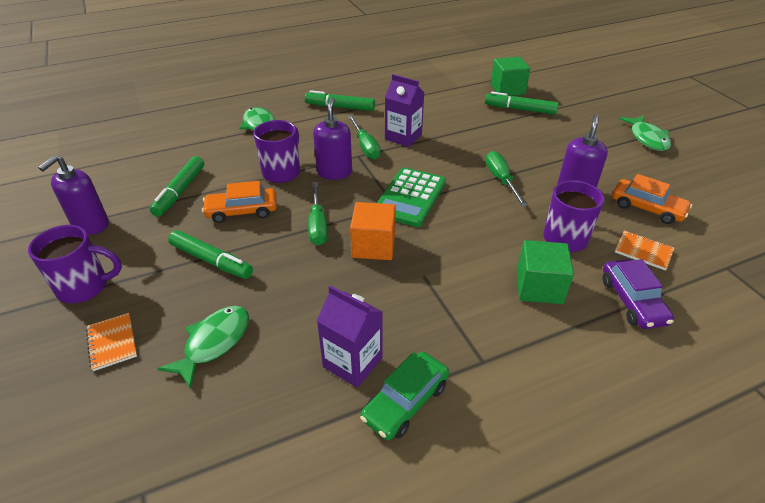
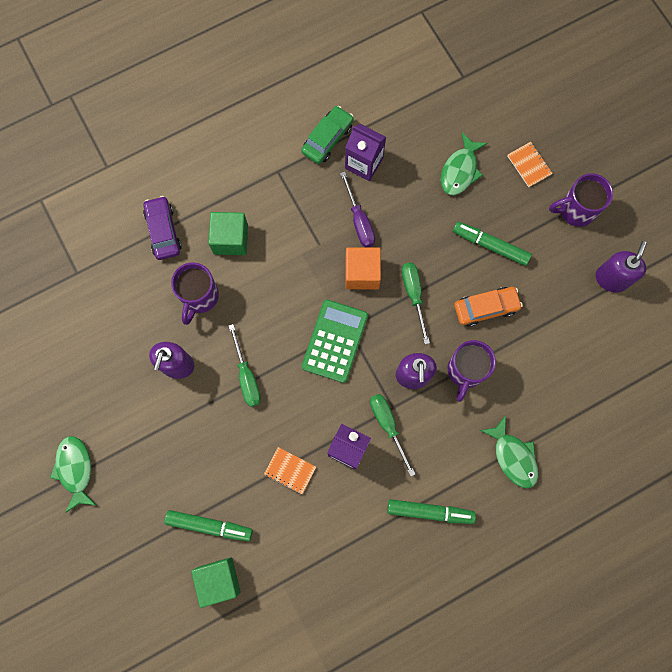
camera: 175 degrees right, 35 degrees up
green marker [150,156,204,217] -> none
orange car [612,174,692,224] -> none
orange notebook [615,230,674,271] -> orange notebook moved to [264,447,316,494]
none -> purple screwdriver [340,172,375,247]

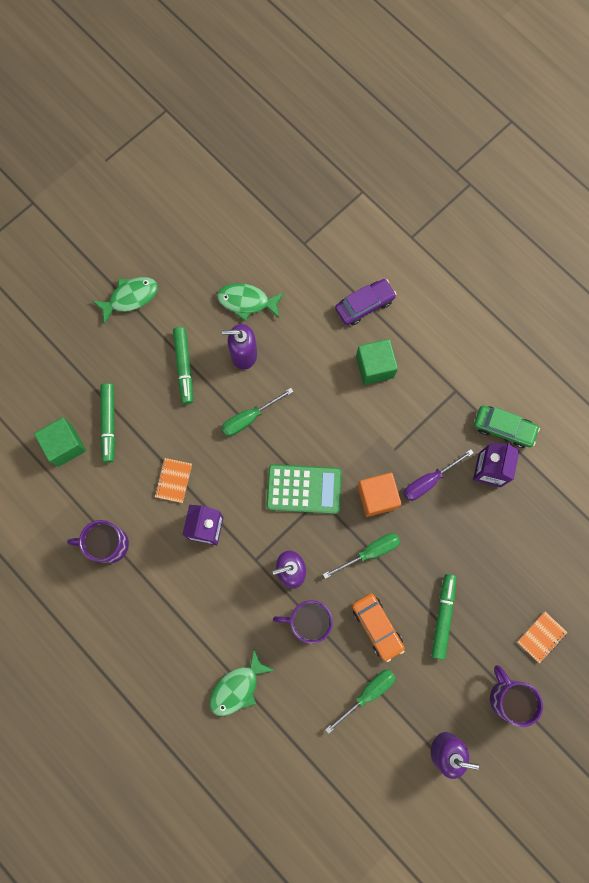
camera: 75 degrees right, 0 degrees up
purple mug [171,262,219,325] -> purple mug moved to [67,520,129,563]
green screwdriver [370,394,415,477] -> green screwdriver moved to [325,670,396,734]
green marker [387,499,476,524] -> green marker moved to [173,327,193,404]
green fish [441,133,488,196] -> green fish moved to [217,283,284,321]

